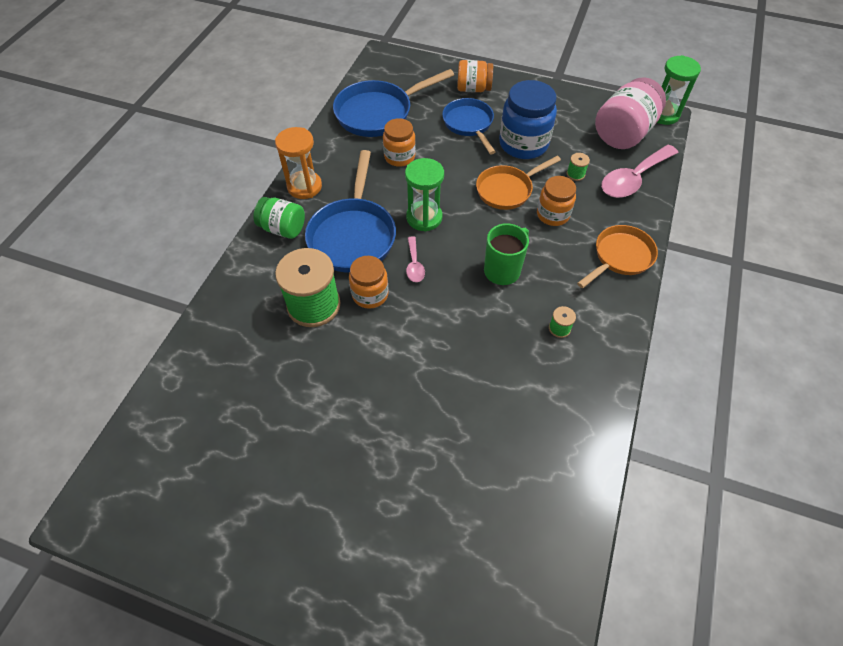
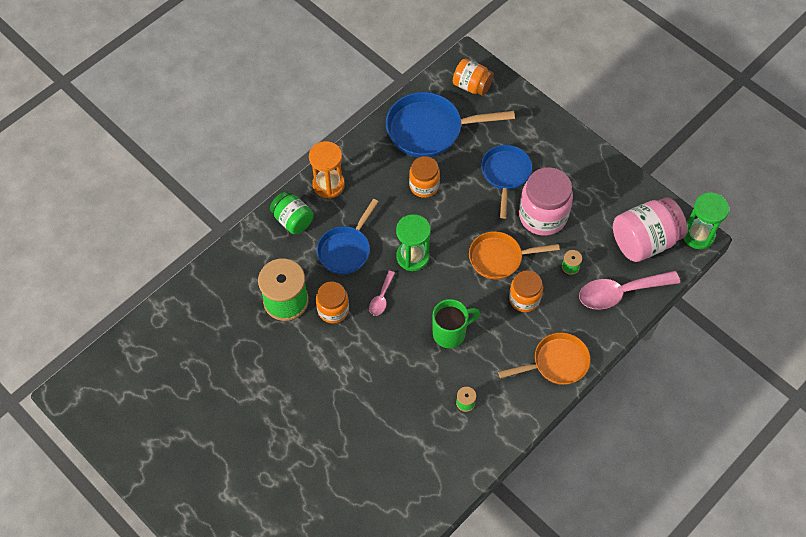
camera: 25 degrees right, 5 degrees up
blue pan [305,150,396,272] -> blue pan [317,199,379,274], size x0.66
orange jar [457,60,493,92] -> orange jar moved to [453,58,494,96]
blue jar [499,80,557,159] -> pink jar [519,167,573,236]

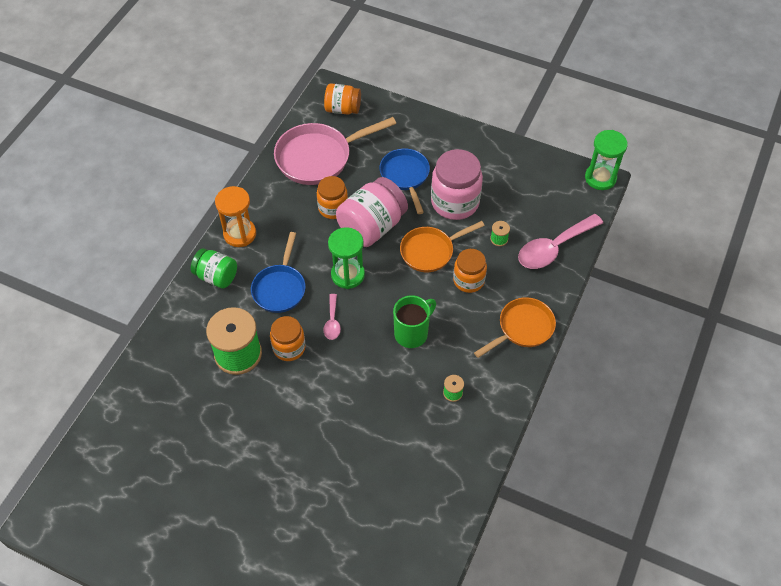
camera: 20 degrees left, 5 degrees down
blue pan [386,92,515,157] -> pink pan [274,117,396,185]
pink jar [613,197,688,262] -> pink jar moved to [336,177,408,247]

